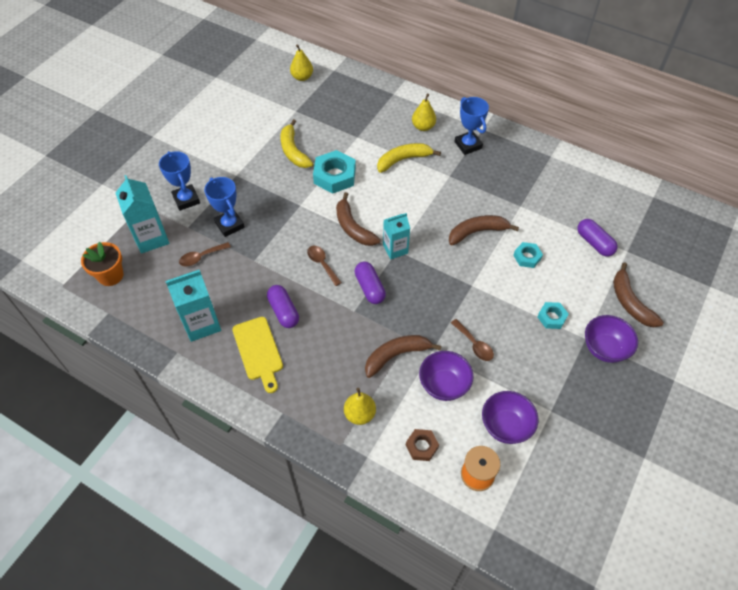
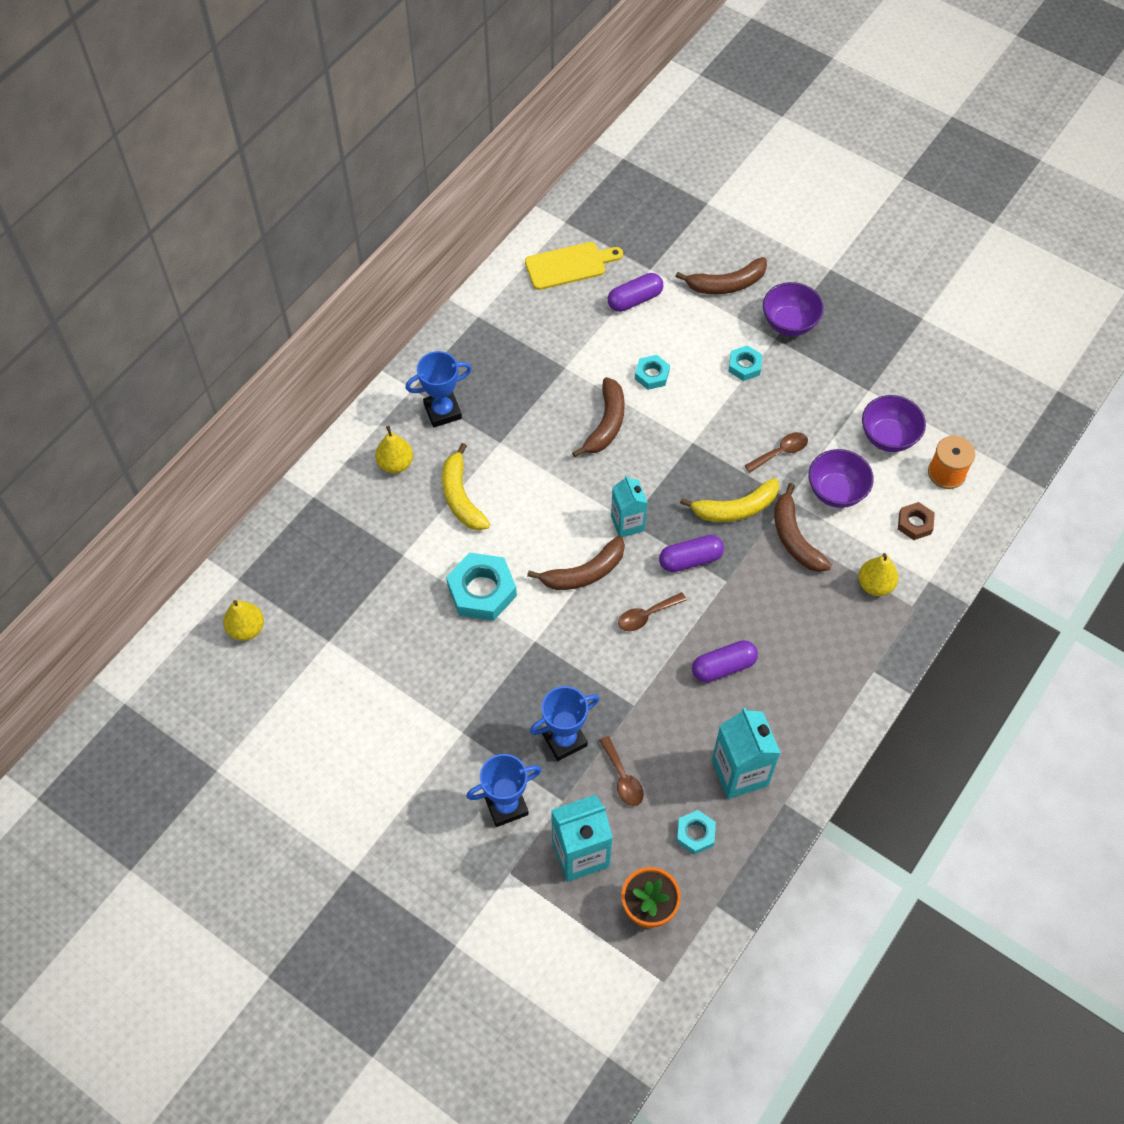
camera: 85 degrees left, 5 degrees up
yellow cutting board [232,317,283,393] -> yellow cutting board moved to [525,242,623,290]
yellow banana [281,119,313,168] -> yellow banana moved to [680,478,779,522]
brown banana [449,215,519,246] -> brown banana turned 150 degrees counterclockwise [572,377,625,457]
none -> turquoise nut [677,810,716,855]

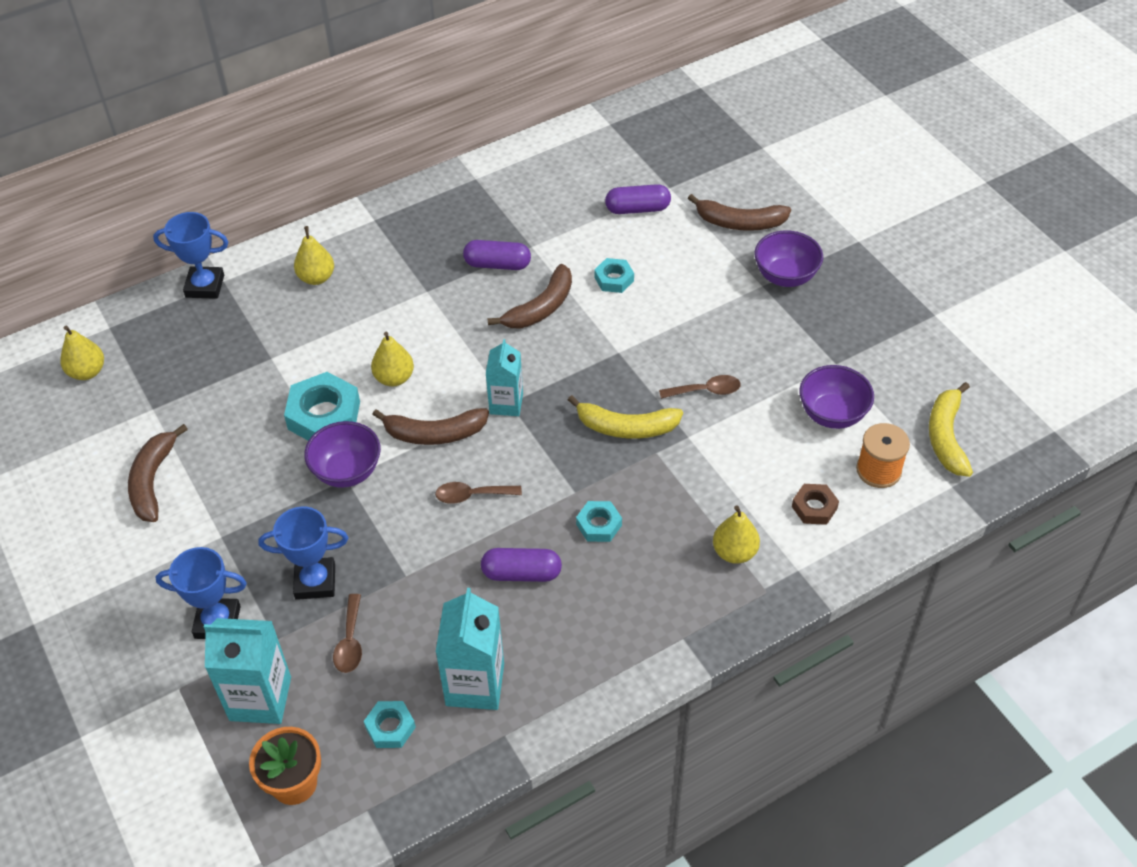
camera: 25 degrees right, 10 degrees down
blue trophy [405,351,472,428] -> blue trophy moved to [153,212,228,299]
yellow banana [442,443,490,530] -> yellow banana moved to [929,382,973,477]
yellow cutting board [525,242,623,290] -> none
purple capsule [659,535,724,572] -> purple capsule moved to [463,240,531,270]
turquoise nut [729,345,762,381] -> turquoise nut moved to [576,501,622,542]
brown banana [774,483,832,572] -> brown banana moved to [128,424,188,522]
purple bowl [809,449,874,508] -> purple bowl moved to [304,421,381,488]
none -> yellow pear [371,332,414,386]

